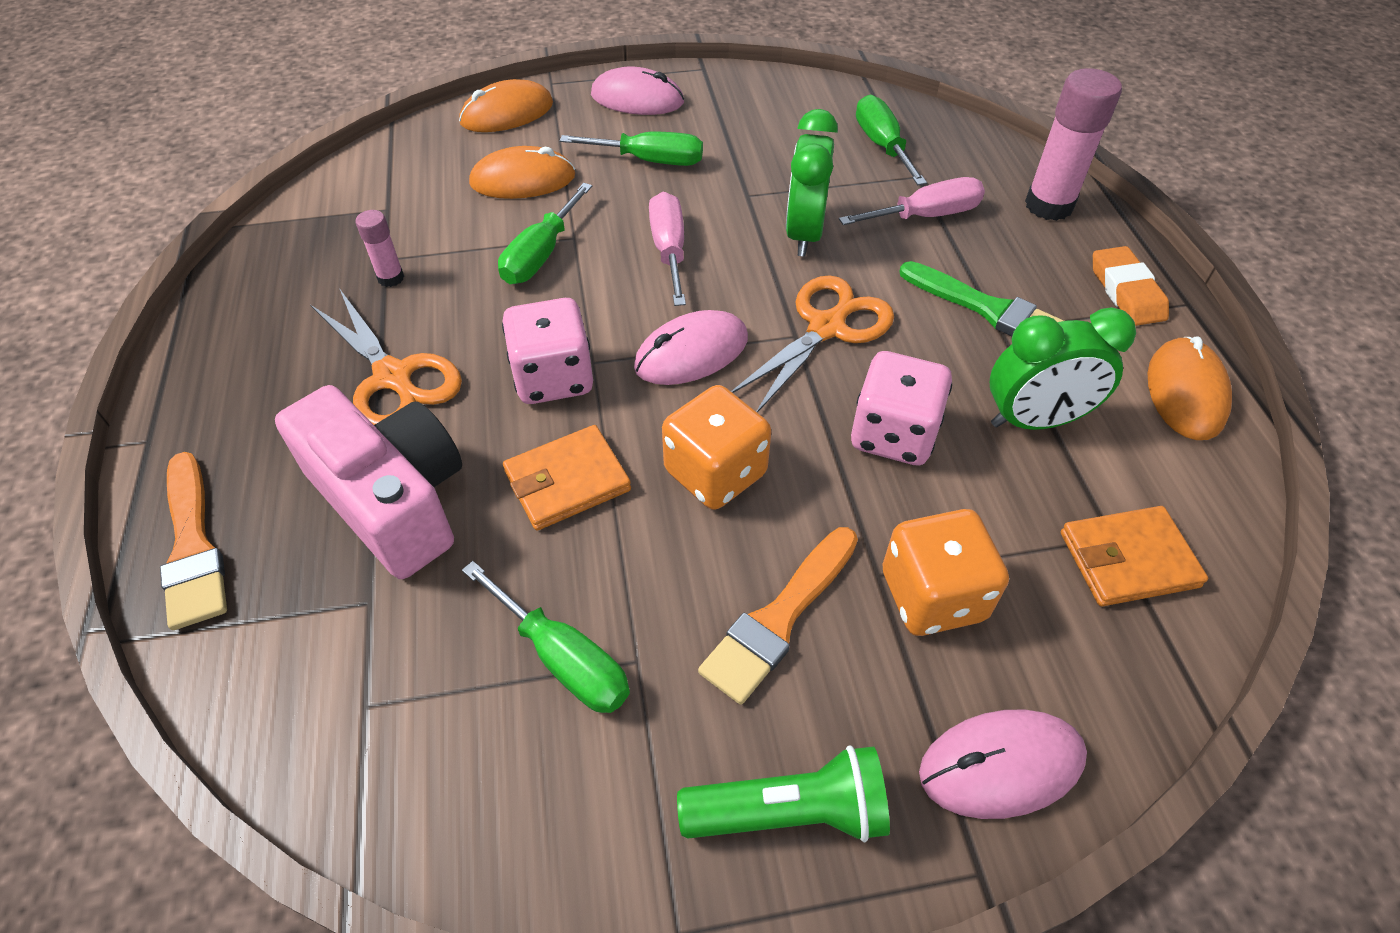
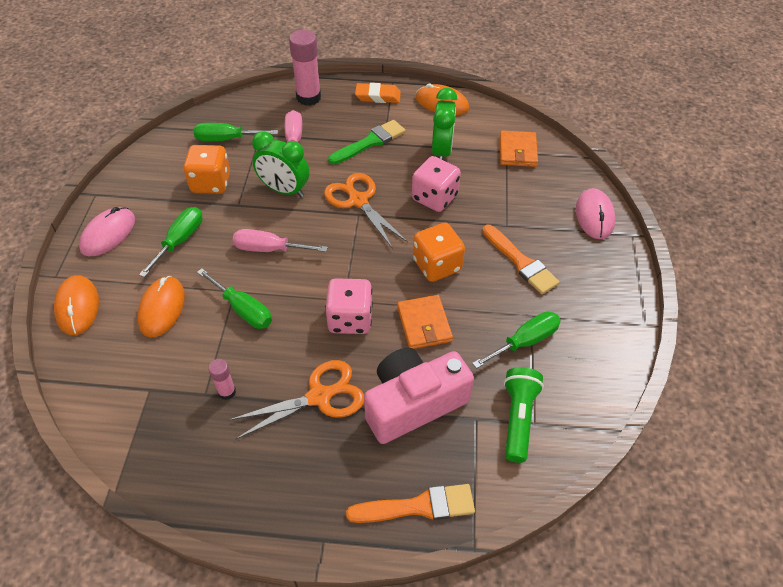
camera: 75 degrees left, 0 degrees up
pink mouse [634,310,748,385] -> none
green flashlight [677,746,890,842] -> green flashlight moved to [504,367,544,463]
orange dice [882,509,1009,636] -> orange dice moved to [183,145,230,194]

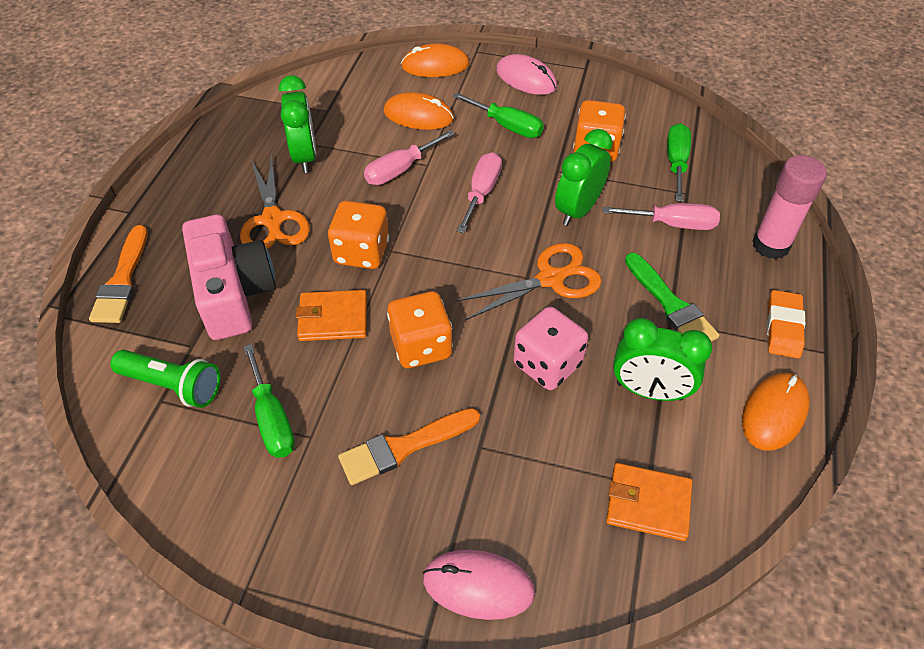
camera: 100 degrees right, 0 degrees up
green screwdriver [197,268,272,329] -> pink screwdriver [364,130,455,185]
pink glue stick [208,359,236,400] -> green clock [279,75,316,173]
pink dice [325,278,373,334] -> orange dice [328,201,389,269]

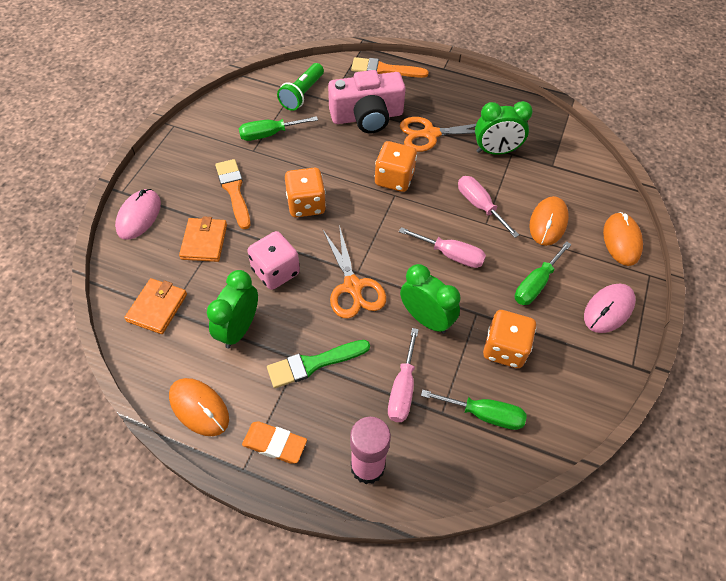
camera: 95 degrees right, 5 degrees up
orange wallet [296,290,367,341] -> orange wallet moved to [179,216,227,262]

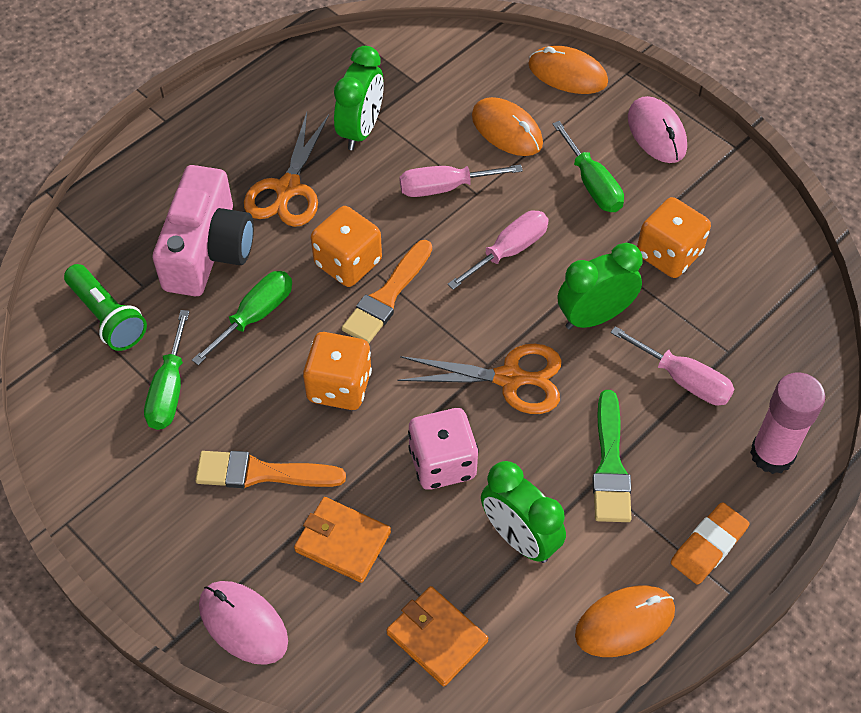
camera: 65 degrees left, 0 degrees up
orange brush [351,57,429,78] -> orange brush moved to [341,240,432,344]
green screwdriver [421,390,527,430] -> green screwdriver moved to [192,271,292,365]

